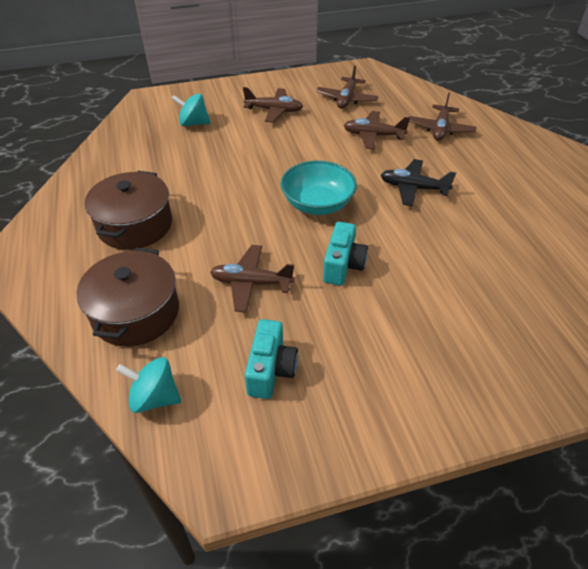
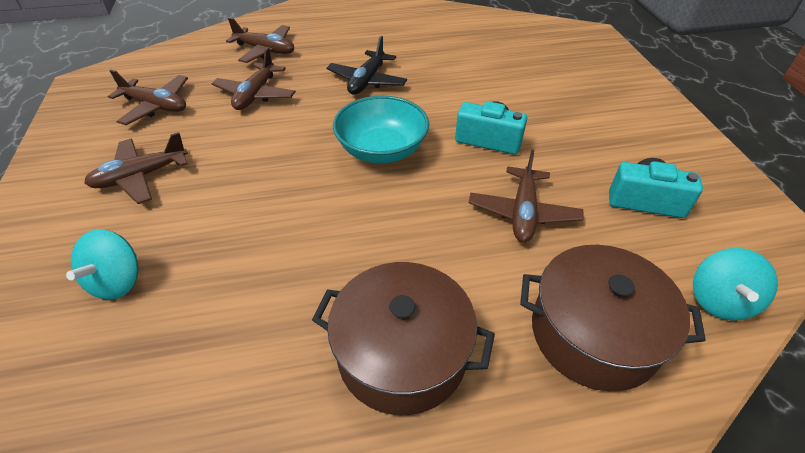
camera: 85 degrees left, 0 degrees up
brown plane [243,87,303,123] -> brown plane turned 135 degrees counterclockwise [84,132,188,204]

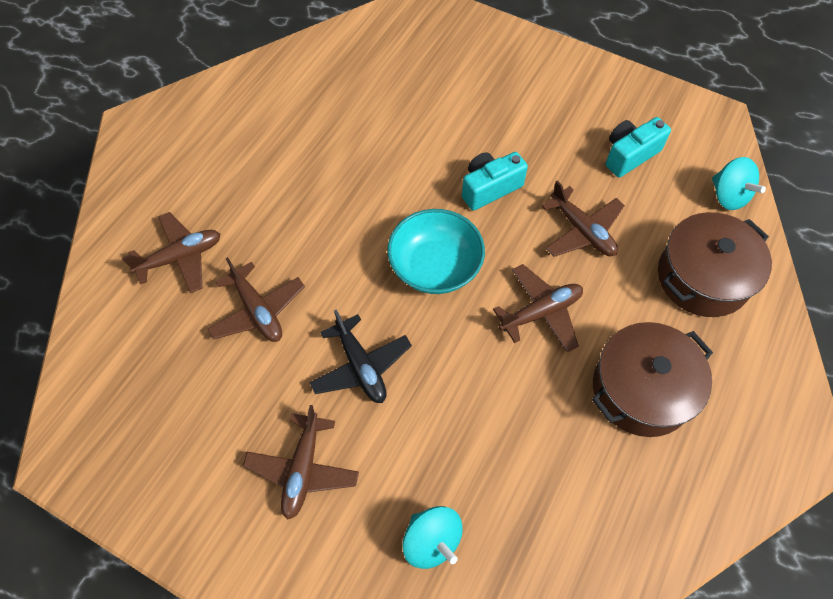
camera: 50 degrees left, 15 degrees up
brown plane [108,70,188,125] -> brown plane moved to [493,264,583,352]
black plane [326,36,407,95] -> black plane moved to [309,310,412,403]

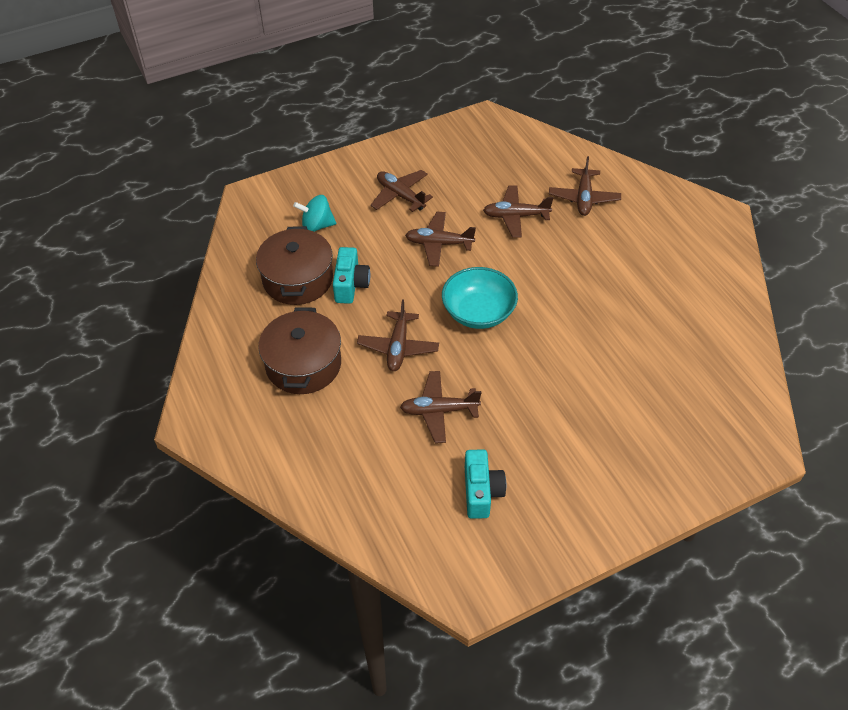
camera: 125 degrees right, 10 degrees down
black plane [309,310,412,403] -> brown plane [405,212,476,267]
turquoise camera [462,152,528,211] -> turquoise camera moved to [333,247,370,304]
brown pot [658,212,772,317] -> brown pot moved to [256,226,333,305]
turquoise spinning top [712,157,766,210] -> none

